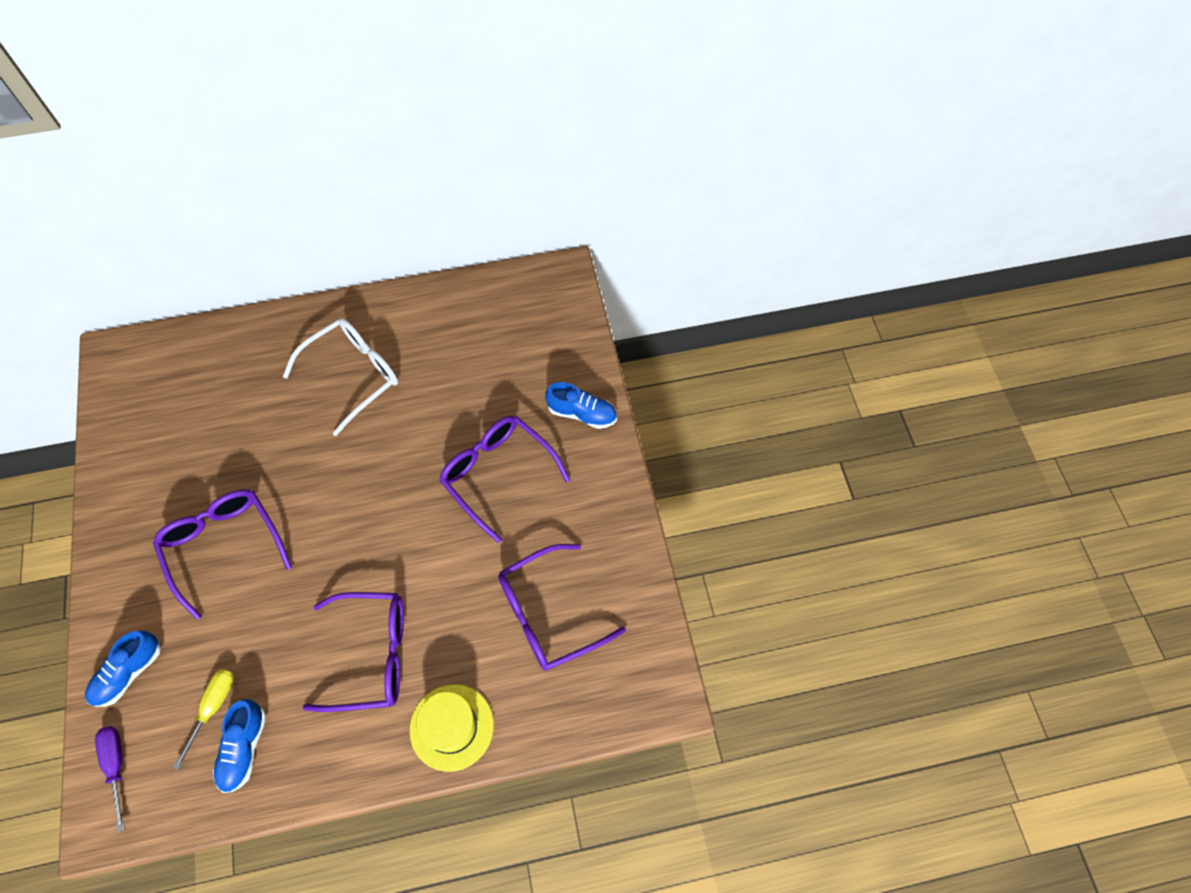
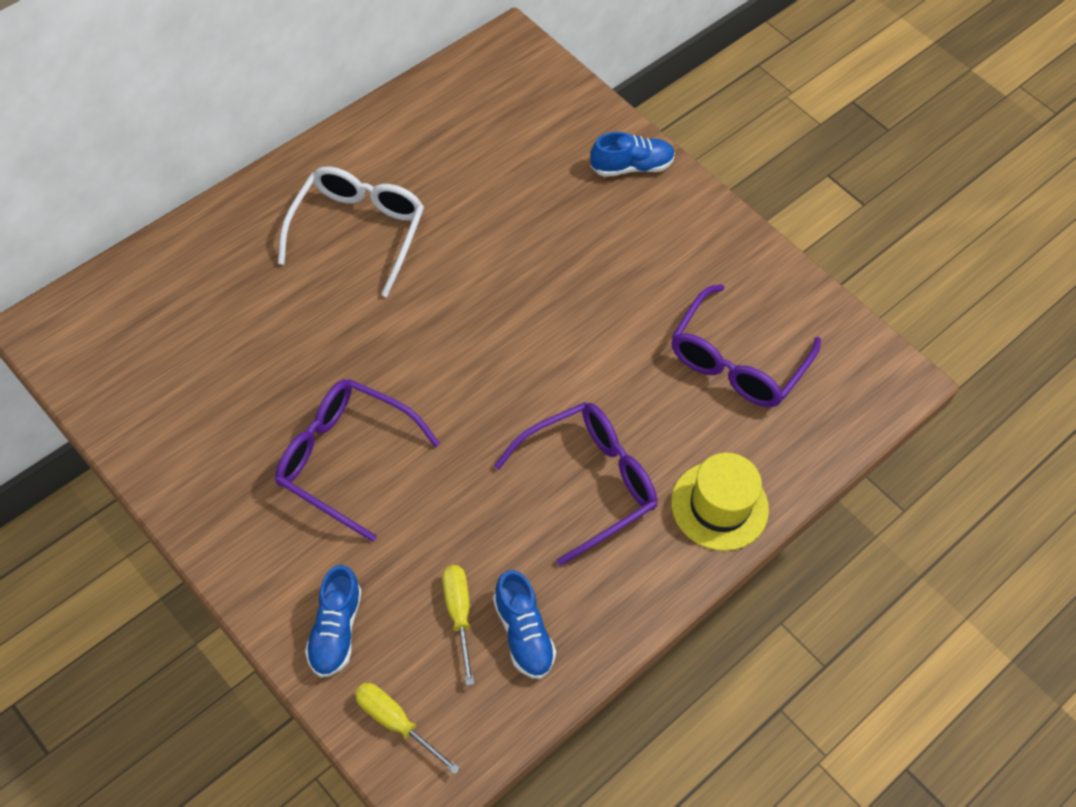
camera: 35 degrees left, 5 degrees down
purple screwdriver [95,726,125,832] -> yellow screwdriver [355,683,460,774]
purple glasses [439,416,570,543] -> none

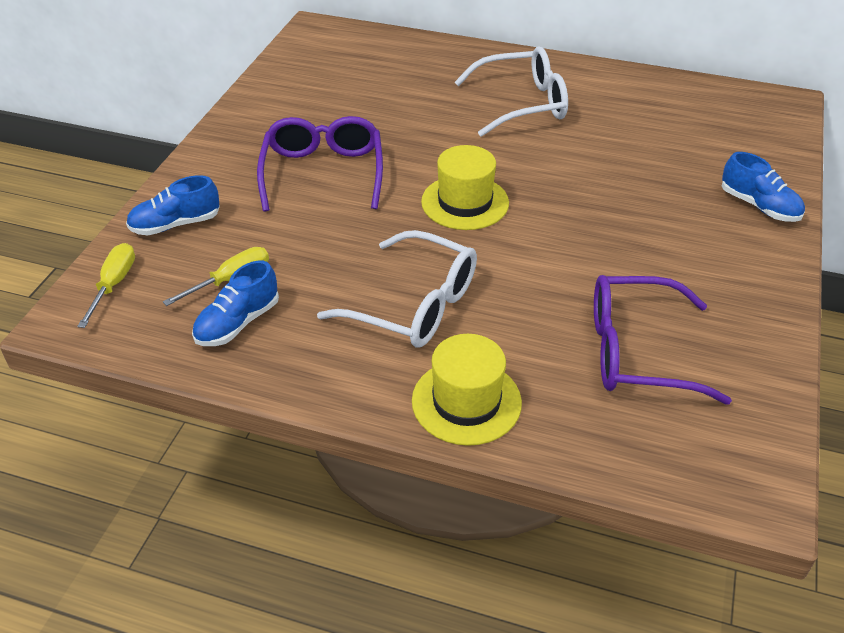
camera: 65 degrees right, 15 degrees down
purple glasses [494,402,657,566] -> white glasses [317,230,477,348]
none -> yellow hat [421,145,509,230]

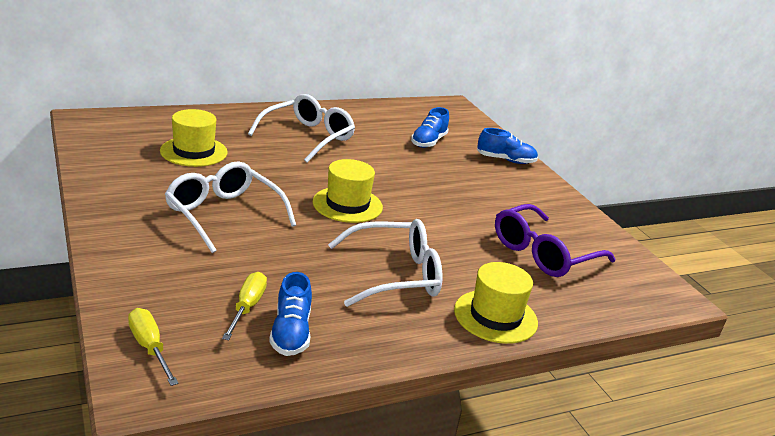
camera: 45 degrees left, 15 degrees down
blue shoe [126,175,220,236] -> blue shoe moved to [411,107,449,148]
purple glasses [257,116,383,211] -> white glasses [165,161,296,253]
none -> yellow hat [160,109,228,167]

